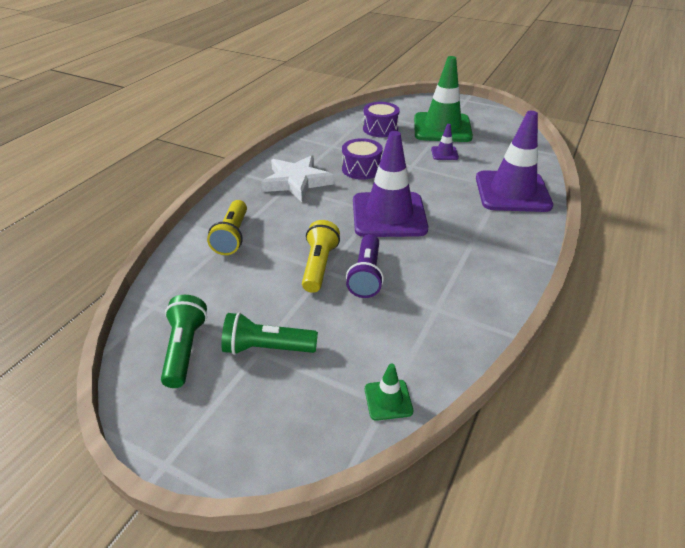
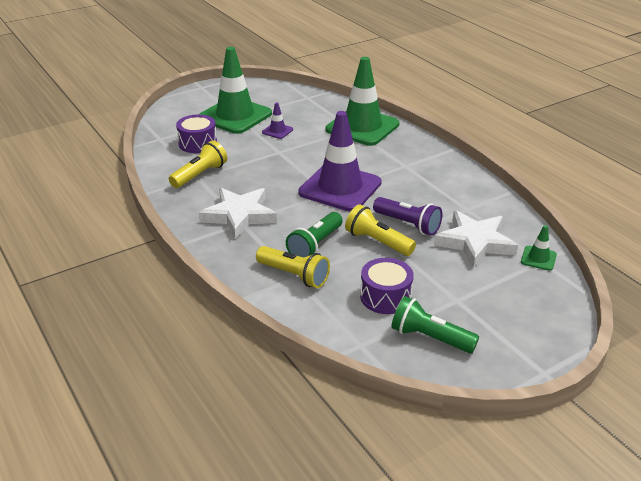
camera: 60 degrees left, 5 degrees down
green flashlight [221,312,318,355] -> green flashlight moved to [286,212,343,258]
purple drum [342,138,383,180] -> purple drum moved to [360,258,414,314]
purple traffic cone [476,111,553,212] -> green traffic cone [326,57,399,146]
none -> yellow flashlight [169,140,227,188]
none -> white star [434,211,518,268]

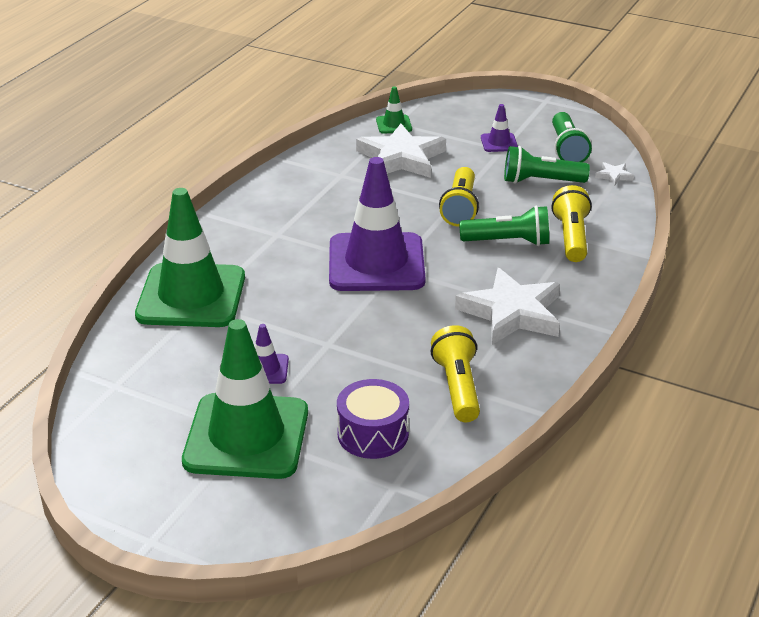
camera: 120 degrees left, 0 degrees up
yellow flashlight [169,140,227,188] -> yellow flashlight turned 75 degrees clockwise [431,325,480,422]
purple drum [360,258,414,314] -> green flashlight [504,146,590,184]
purple flashlight [373,197,442,236] -> none
none -> purple traffic cone [481,104,518,152]
none -> white star [595,162,634,186]

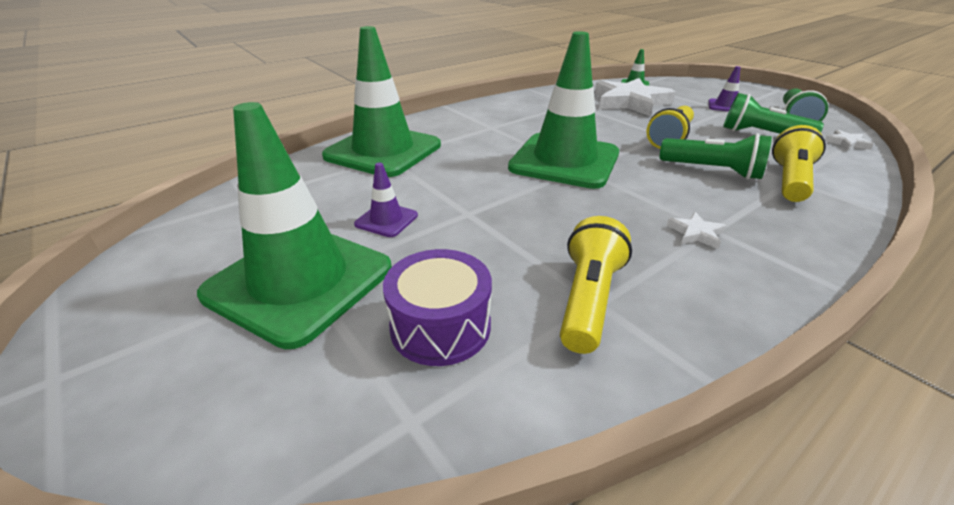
camera: 25 degrees right, 0 degrees up
purple traffic cone [329,157,425,291] -> green traffic cone [508,31,619,189]
white star [455,268,560,345] -> white star [667,212,726,249], size x0.41

